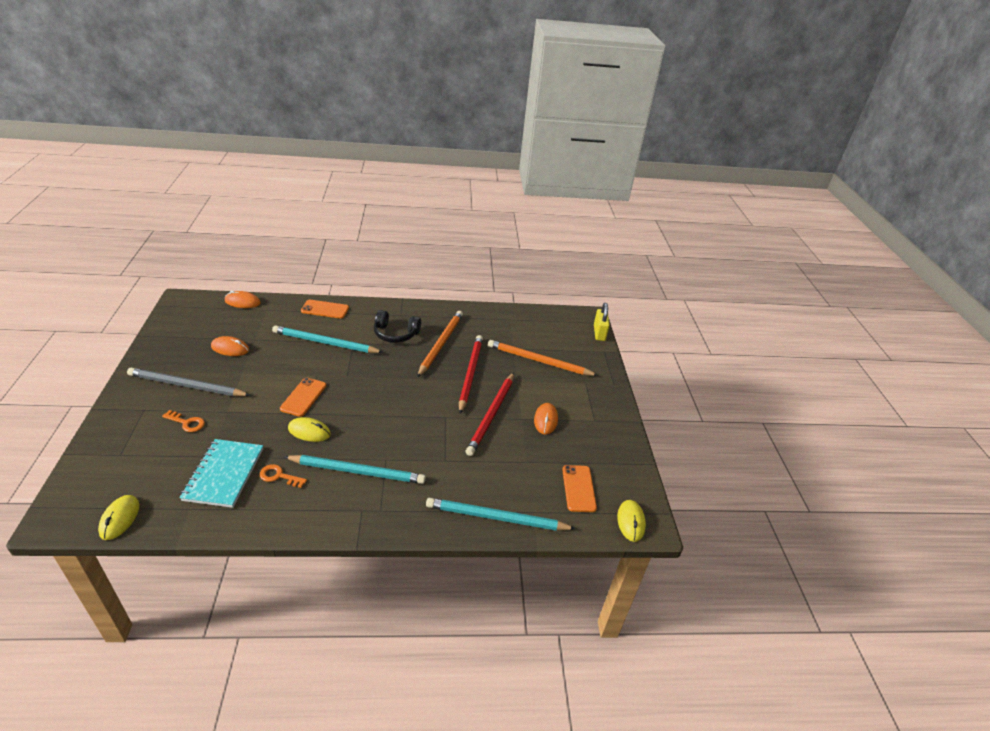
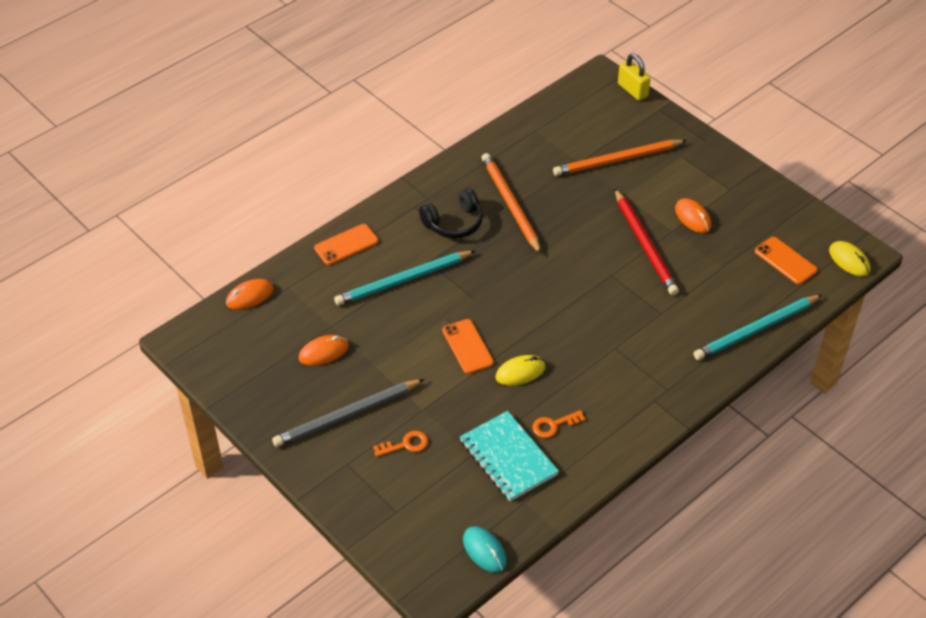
camera: 35 degrees left, 10 degrees up
yellow mouse [98,495,139,540] -> turquoise mouse [463,526,507,573]
turquoise pencil [284,455,426,484] -> none
red pencil [459,335,483,414] -> none

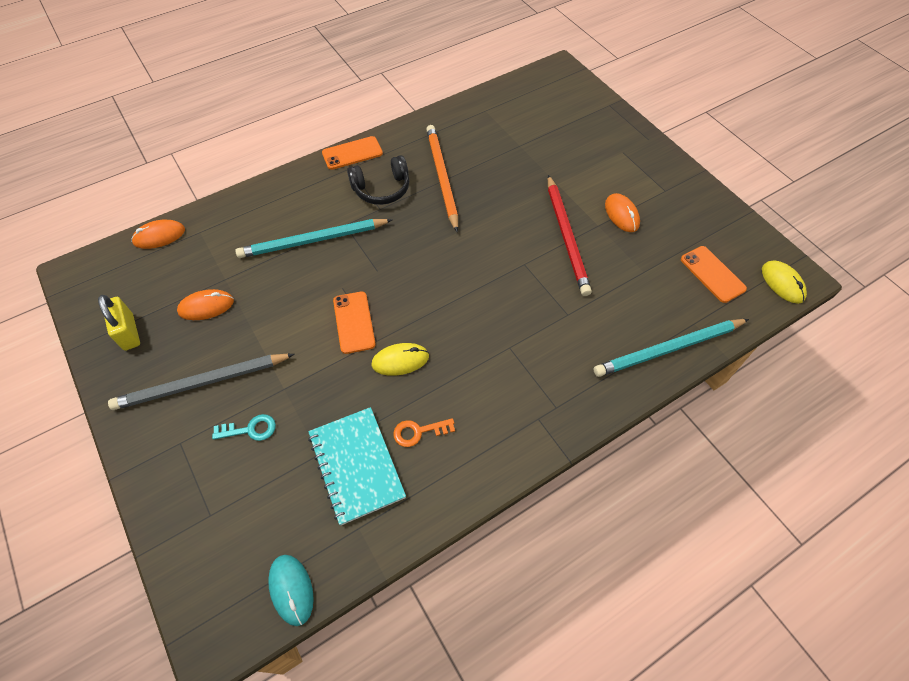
camera: 10 degrees right, 10 degrees up
orange phone [314,224,379,265] -> orange phone moved to [322,136,383,170]
orange key [373,431,428,457] -> turquoise key [212,414,276,441]
orange pencil [553,140,687,176] -> none
yellow padlock [618,54,651,101] -> yellow padlock moved to [98,295,140,351]

